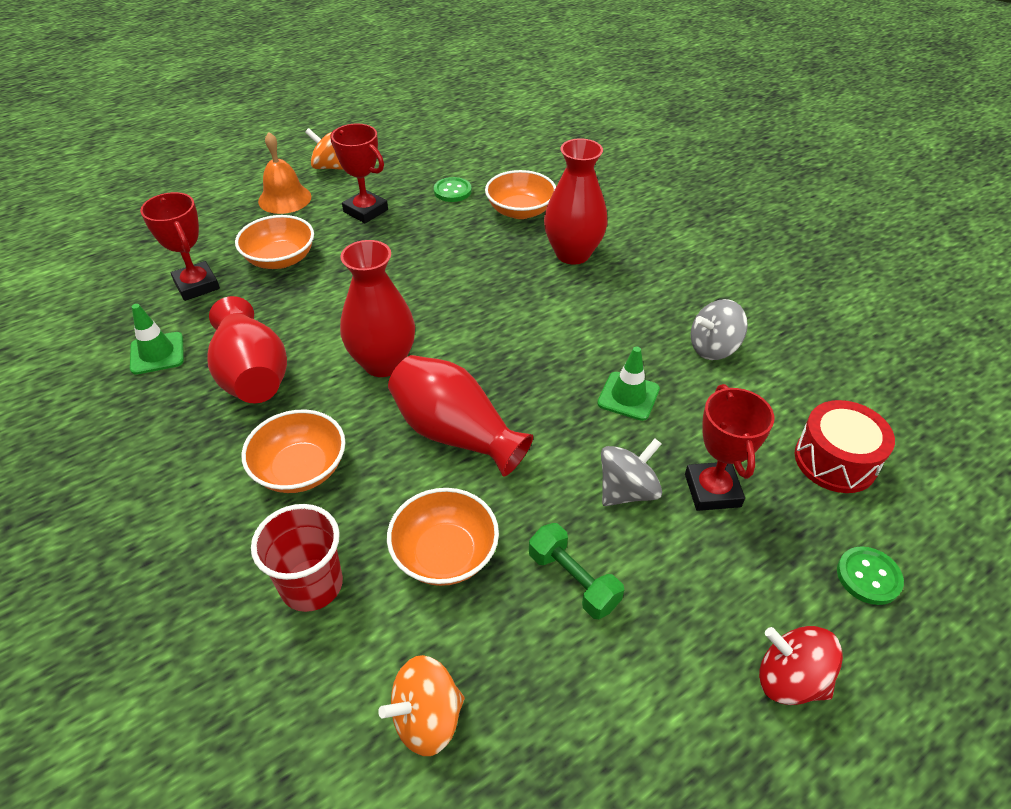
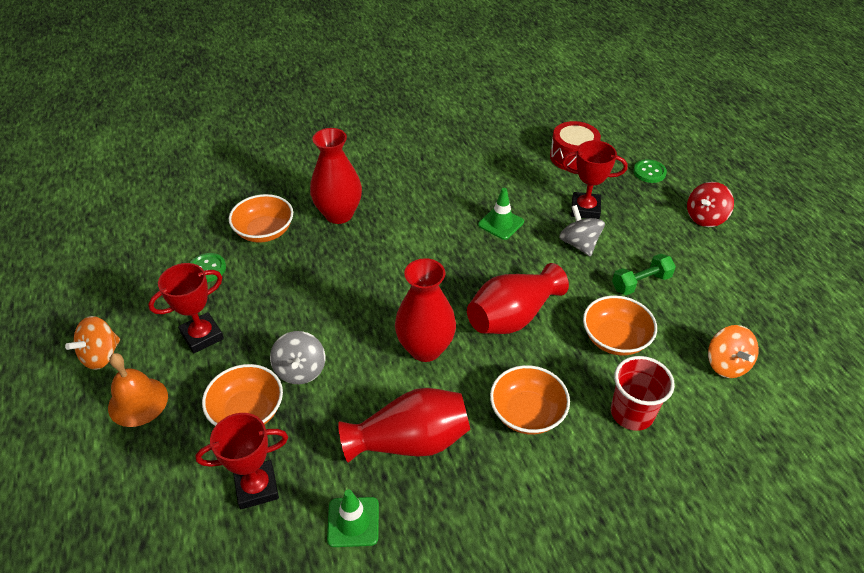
camera: 75 degrees left, 0 degrees up
grey spinning top [691,299,748,360] -> grey spinning top moved to [270,331,325,384]

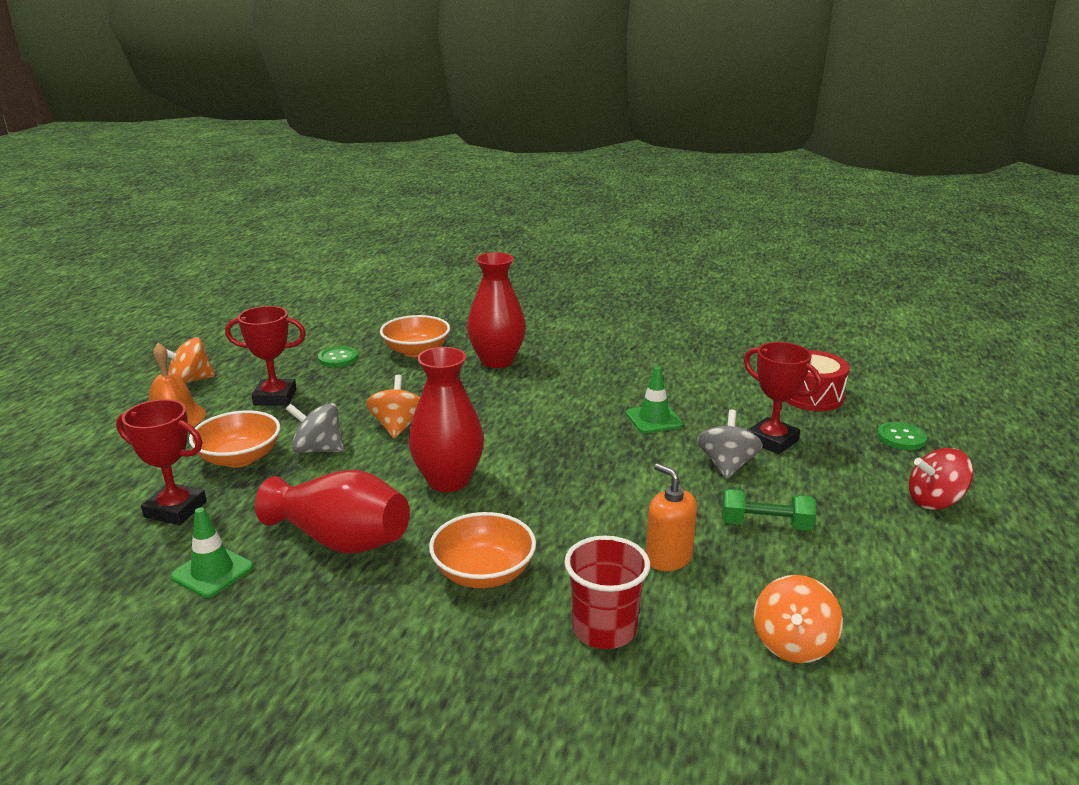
camera: 35 degrees right, 20 degrees down
grey spinning top [270,331,325,384] -> grey spinning top turned 75 degrees clockwise [286,403,344,453]
red vase [467,263,569,334] -> none
orange bowl [583,296,657,355] -> orange soap dispenser [646,463,697,571]
none -> orange spinning top [366,375,420,438]

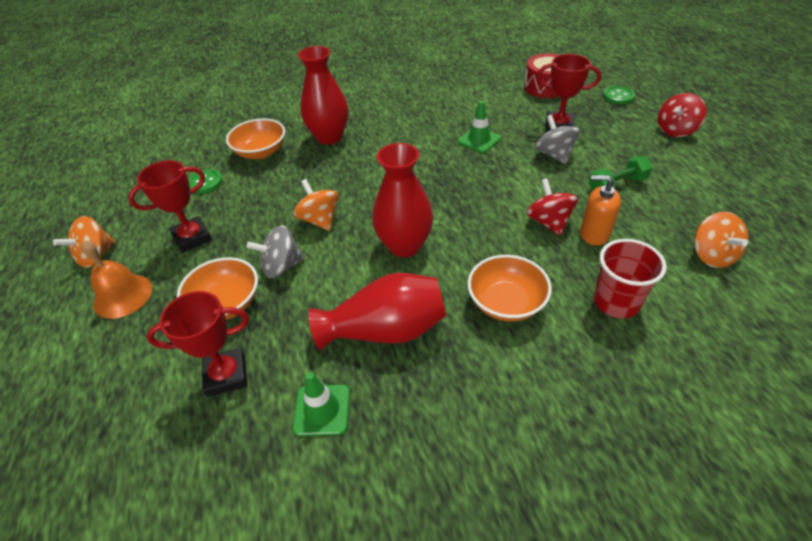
camera: 30 degrees left, 20 degrees up
none -> red spinning top [526,178,578,236]

